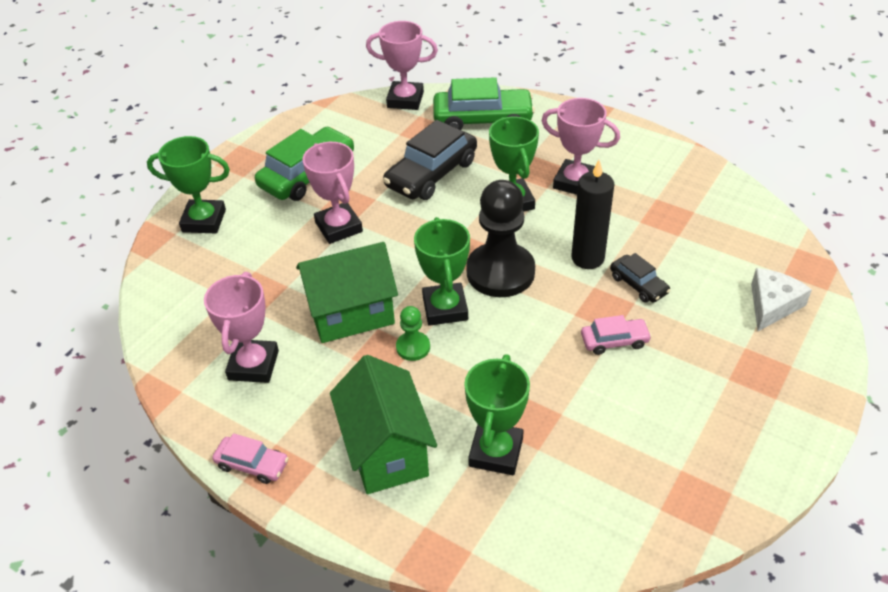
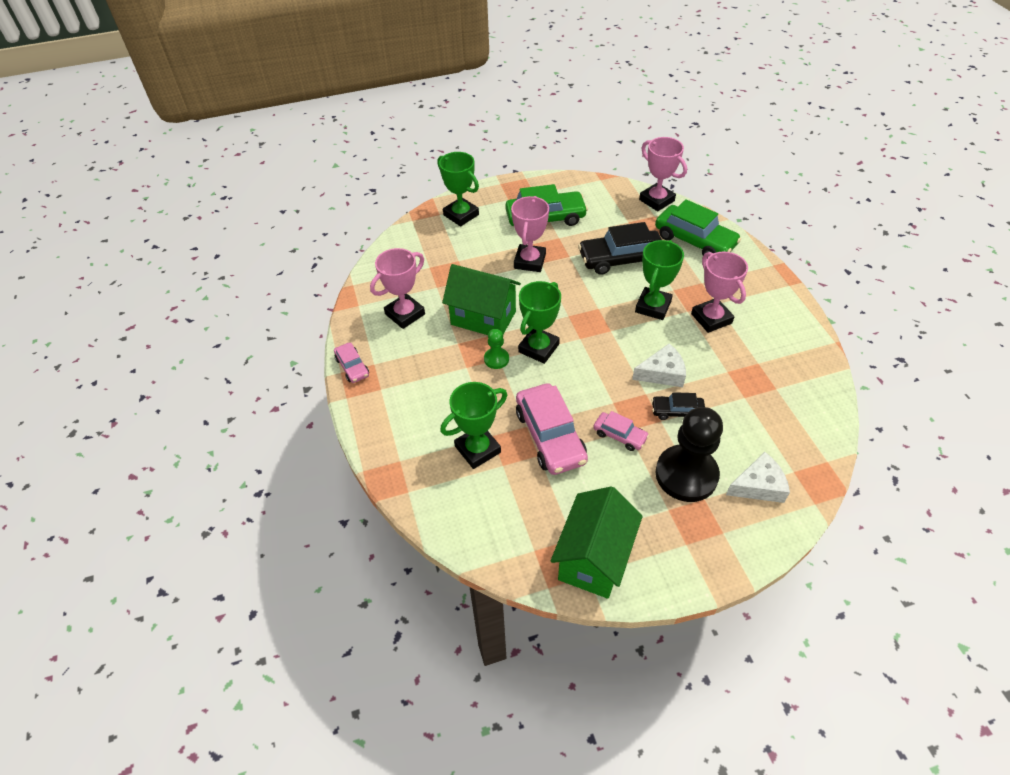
camera: 40 degrees right, 5 degrees up
green house [330,355,437,494] -> green house moved to [551,486,643,599]
black pawn [466,180,535,297] -> black pawn moved to [655,407,723,502]
black candle [571,160,614,269] -> white cheese [632,343,686,387]
black car [610,253,671,303] -> black car turned 90 degrees clockwise [652,392,705,420]
none -> pink car [516,383,588,475]

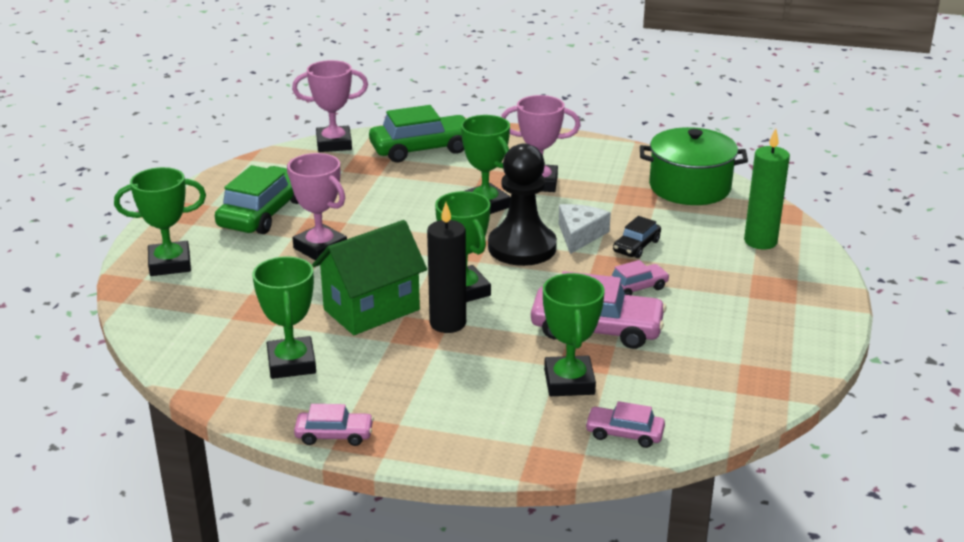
camera: 60 degrees left, 20 degrees down
pink trophy [370,248,425,329] -> green trophy [252,256,316,379]
green pawn [484,329,509,369] -> black candle [427,202,466,333]
green house [551,486,643,599] -> none
black car [578,222,662,275] -> none
black pawn [655,407,723,502] -> black pawn moved to [488,144,557,266]
white cheese [726,452,790,503] -> green candle [744,128,790,249]
none -> pink car [585,401,665,448]
none -> green pot [640,127,748,205]

